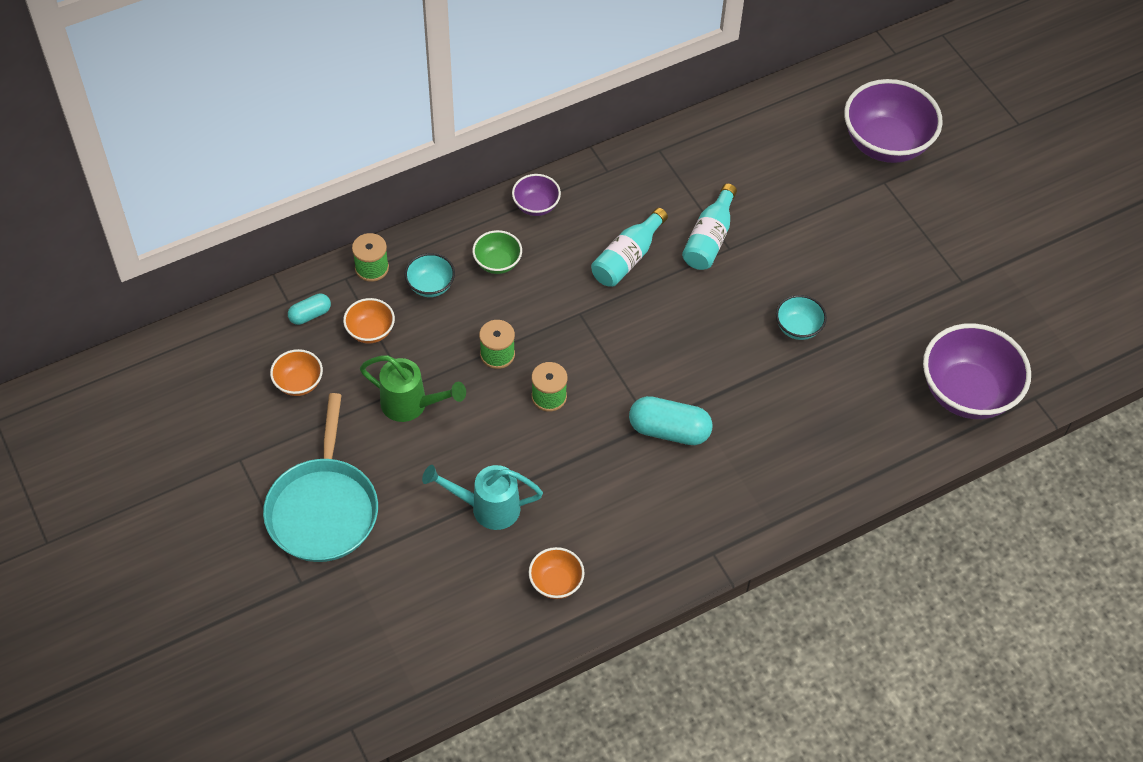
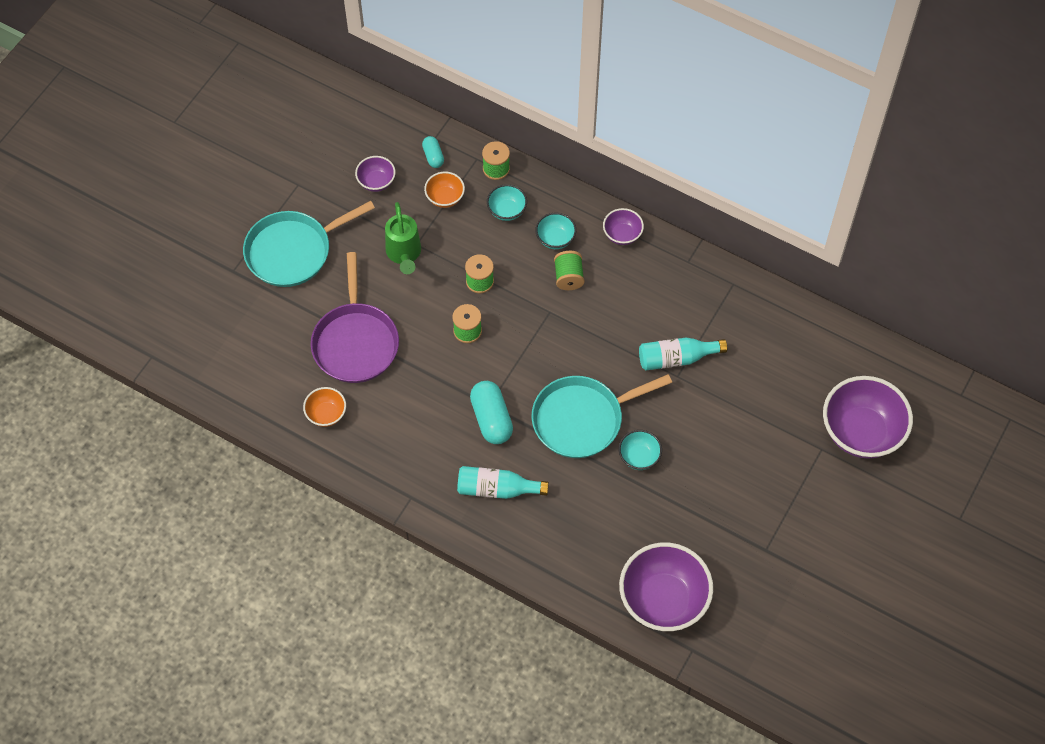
camera: 60 degrees right, 5 degrees up
orange bowl [270,349,323,396] -> purple bowl [355,156,396,192]
turquoise capsule [288,294,331,325] -> turquoise capsule turned 45 degrees clockwise [422,136,444,168]
turquoise watering can [422,465,543,530] -> purple pan [311,252,399,383]
green bowl [472,230,522,274] -> turquoise bowl [535,213,576,249]
turquoise bottle [591,208,668,287] -> turquoise bottle moved to [457,466,549,499]
none -> turquoise pan [531,374,672,458]
none -> green spool [554,251,585,290]

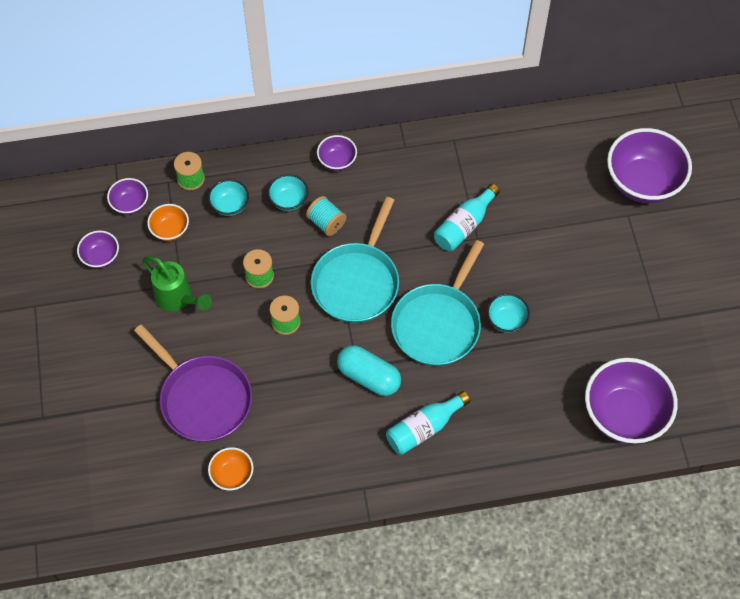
camera: 40 degrees left, 0 degrees up
turquoise pan [243,201,375,287] -> turquoise pan moved to [311,197,399,323]
turquoise capsule [422,136,444,168] -> purple bowl [107,178,148,215]
green spool [554,251,585,290] -> turquoise spool [306,196,346,236]

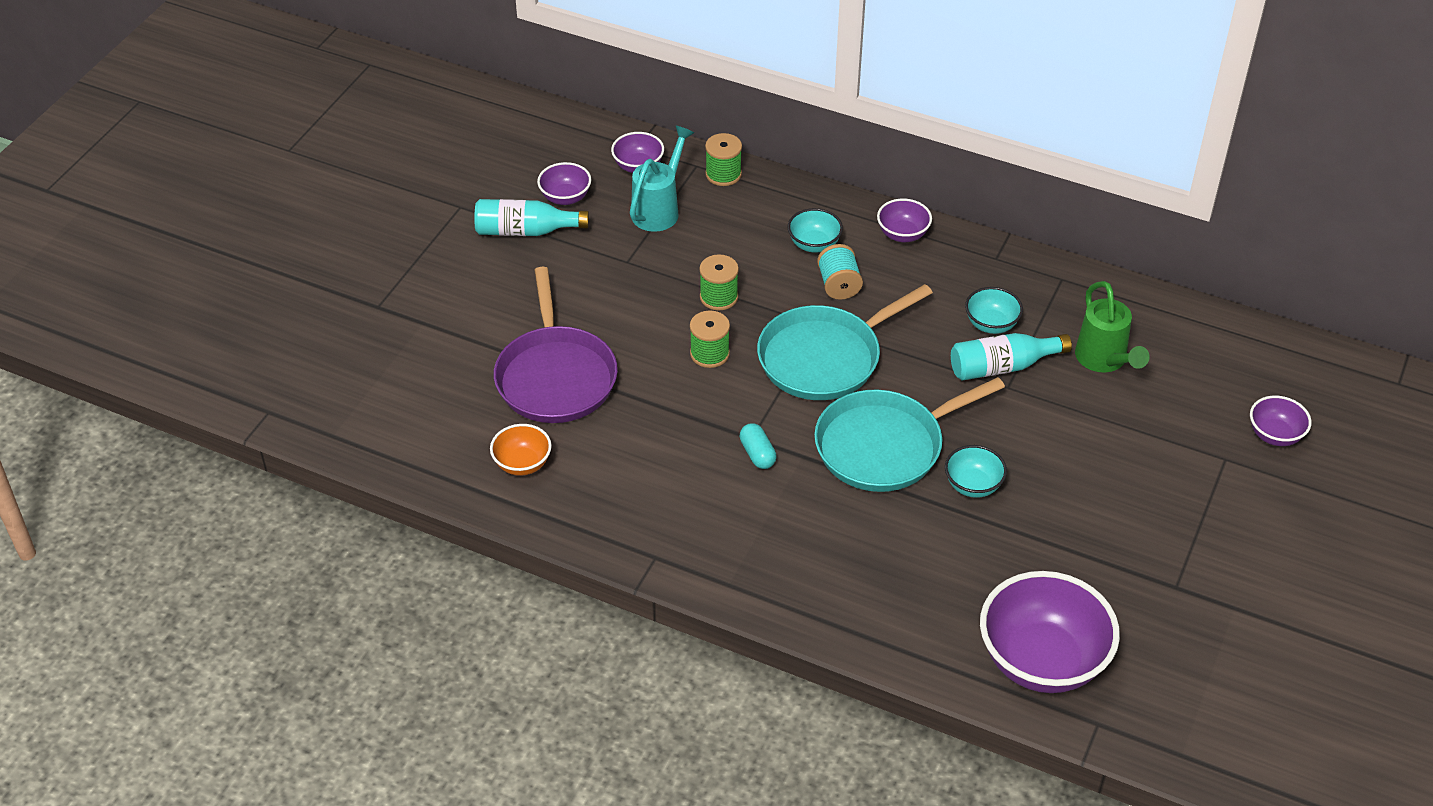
camera: 35 degrees right, 15 degrees down
green watering can [142,256,212,311] -> green watering can moved to [1075,281,1150,373]
orange bowl [147,204,189,241] -> turquoise watering can [630,126,694,232]
turquoise bowl [208,179,249,216] -> turquoise bowl moved to [965,287,1023,334]
turquoise capsule [337,345,401,396] -> turquoise capsule [740,423,777,469], size x0.56
turquoise bottle [386,391,470,455] -> turquoise bottle moved to [474,199,589,236]
purple bowl [607,128,692,203] -> purple bowl [1250,396,1312,446], size x0.49

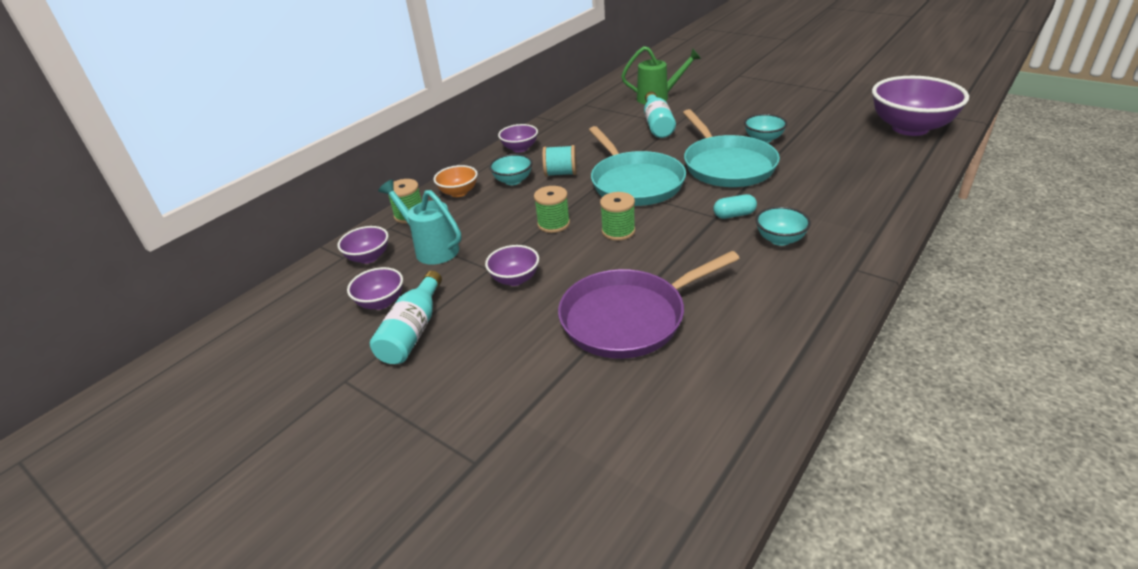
camera: 75 degrees left, 10 degrees down
orange bowl [490,424,552,476] -> orange bowl moved to [434,165,478,197]
purple pan [494,267,618,423] -> purple pan turned 150 degrees clockwise [558,251,740,359]
turquoise bowl [965,287,1023,334] -> turquoise bowl moved to [755,206,811,246]
purple bowl [1250,396,1312,446] -> purple bowl moved to [485,245,539,286]

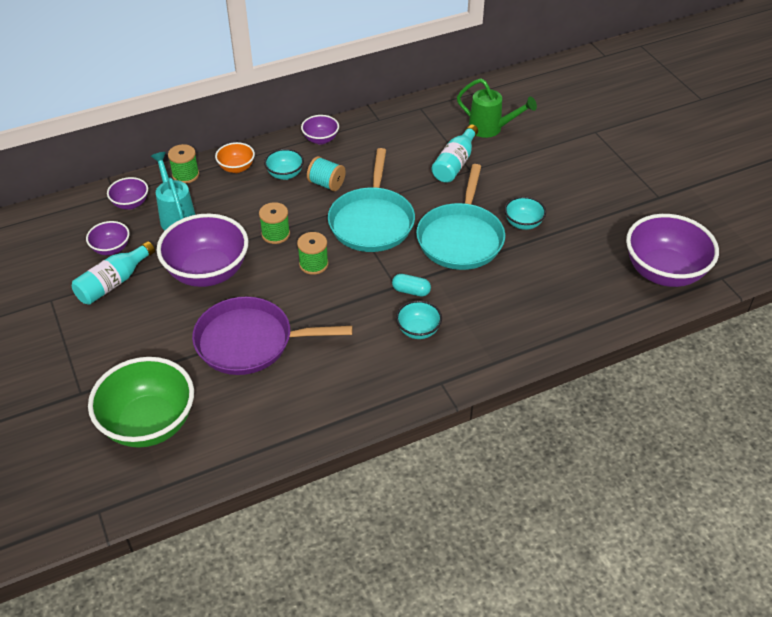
camera: 25 degrees right, 10 degrees up
purple bowl [485,245,539,286] -> purple bowl [156,214,248,287], size x2.05
none -> green bowl [88,357,194,448]

